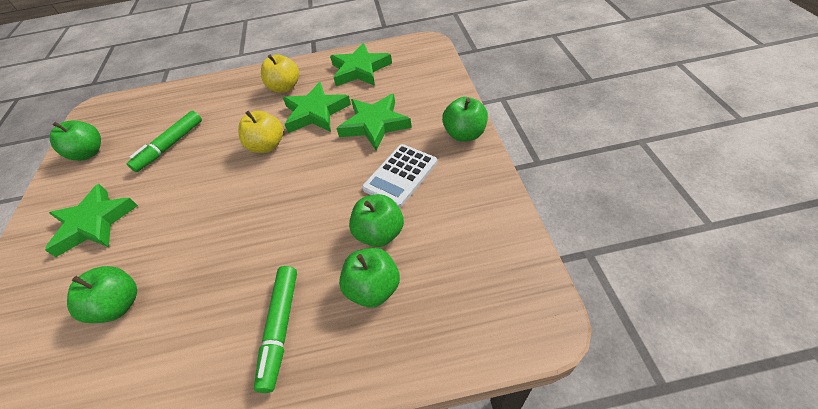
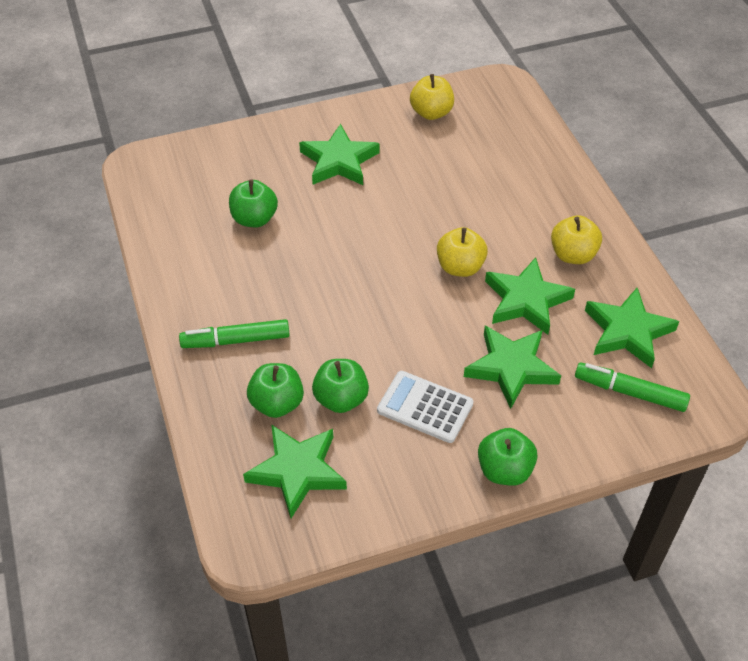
camera: 75 degrees right, 0 degrees up
green apple [50,121,101,161] -> yellow apple [410,74,454,120]
green marker [127,111,202,172] -> green marker moved to [575,363,690,412]
none -> green star [243,424,347,518]

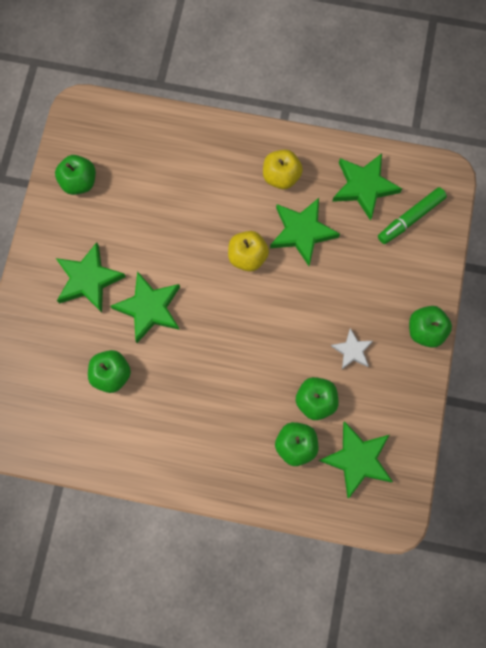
camera: 60 degrees left, 25 degrees up
green marker [179,319,290,348] -> none
white calculator [377,371,474,443] -> white star [331,328,373,369]
yellow apple [410,74,454,120] -> green apple [55,155,96,195]
green star [464,326,561,409] -> green star moved to [111,271,180,343]

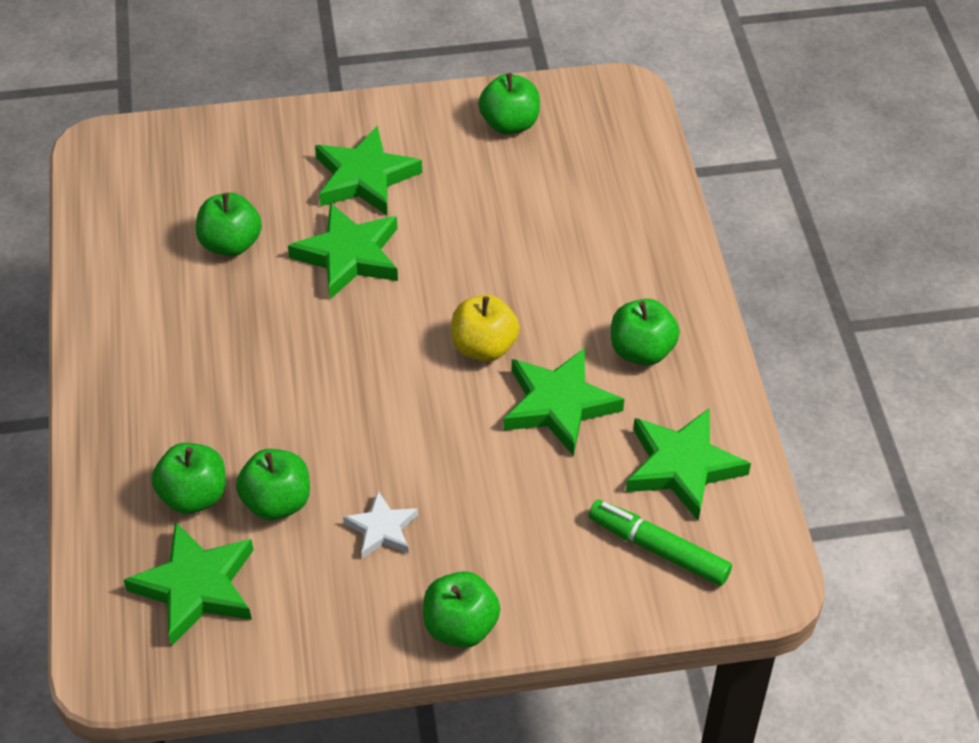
camera: 70 degrees right, 25 degrees down
yellow apple [263,150,303,189] -> green apple [611,299,680,366]

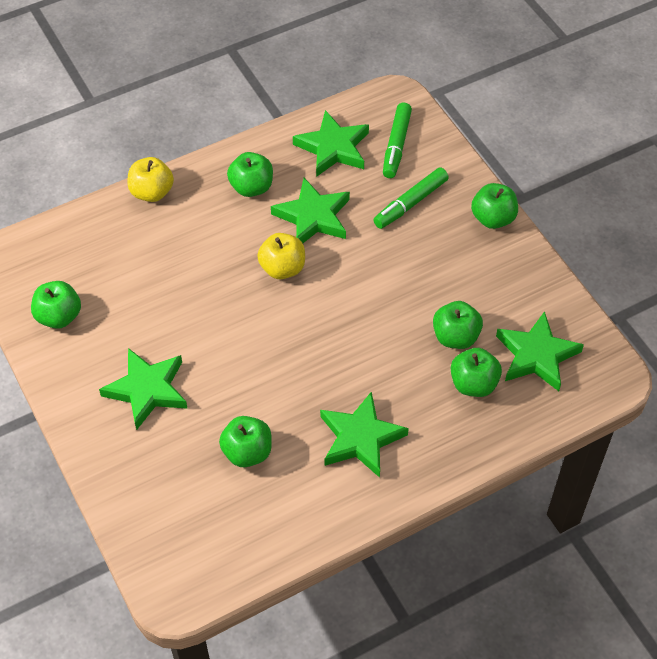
camera: 110 degrees left, 5 degrees up
green star [288,203,398,299] -> green star moved to [320,391,409,478]
white star [343,491,418,558] -> none
none -> yellow apple [127,157,174,202]
none -> green marker [373,167,449,229]

